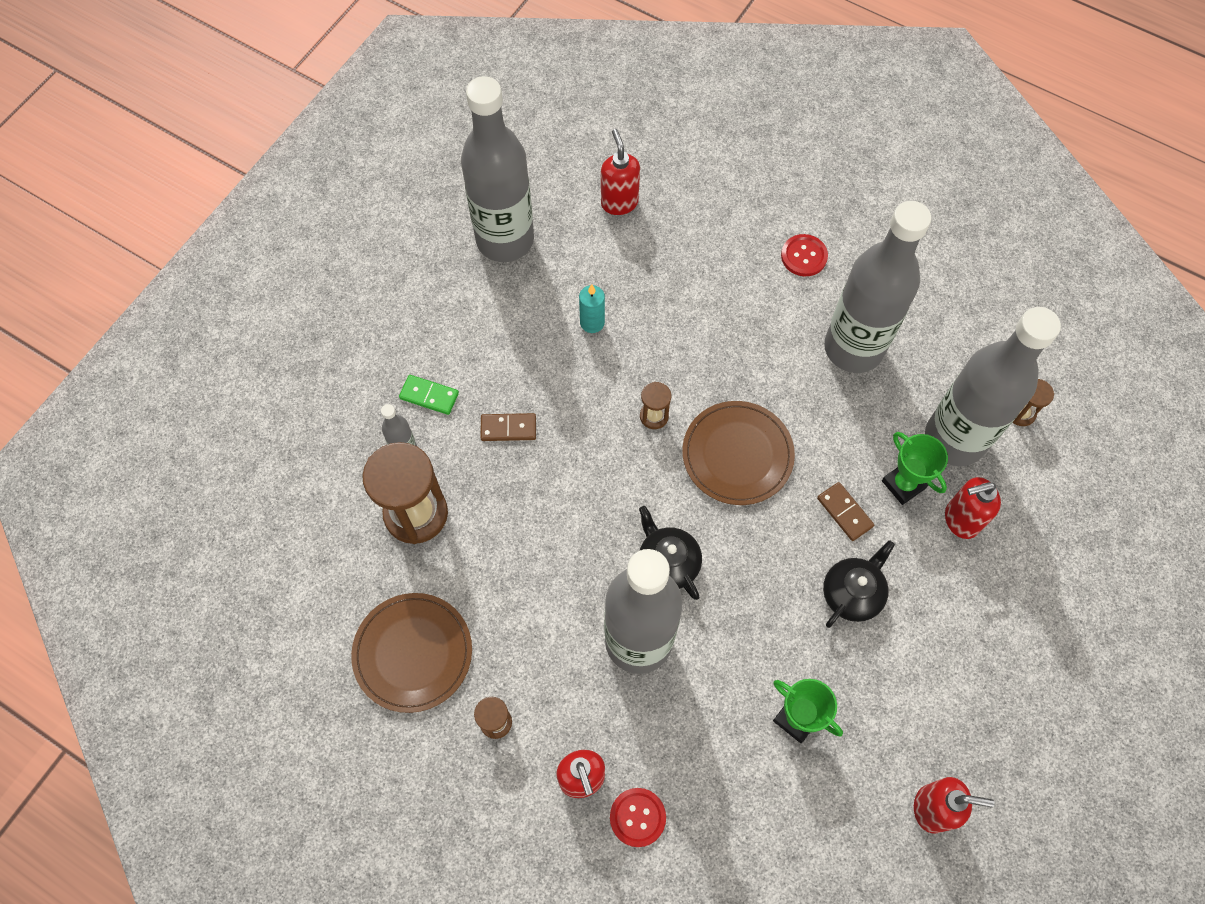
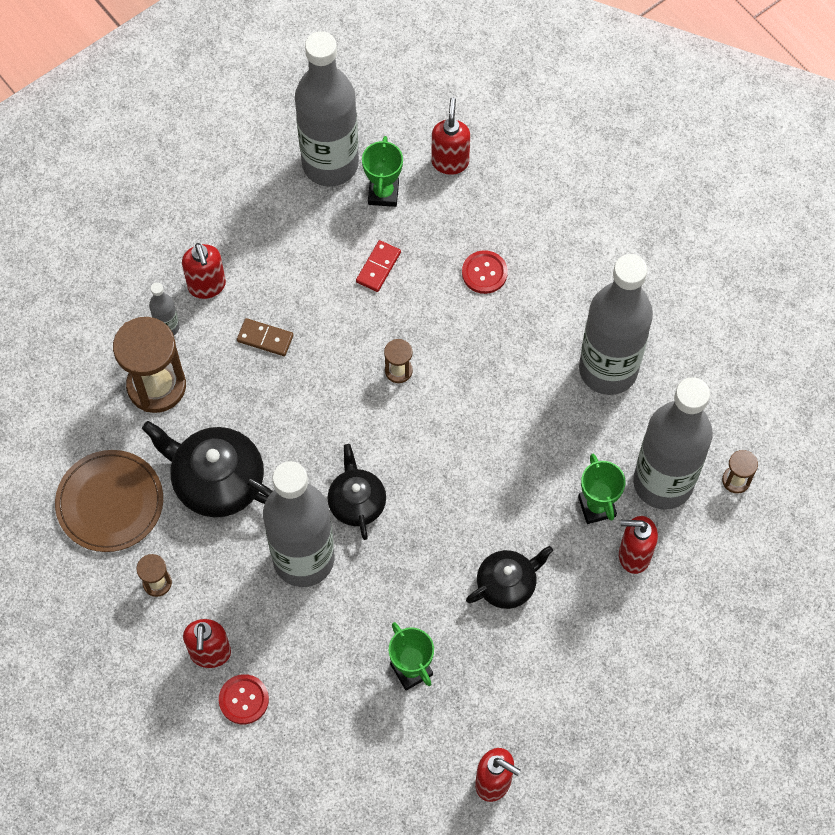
camera: 20 degrees right, 0 degrees up
green domino [399,375,459,415] -> red soap dispenser [182,243,226,299]
turquoise candle [579,284,605,333] -> red domino [356,240,401,292]
brown plate [682,401,795,505] -> none
red button [781,234,828,276] -> red button moved to [462,250,508,294]
brown domino [817,482,874,541] -> none
none -> black teapot [142,421,273,517]
none -> green trophy [362,136,403,207]

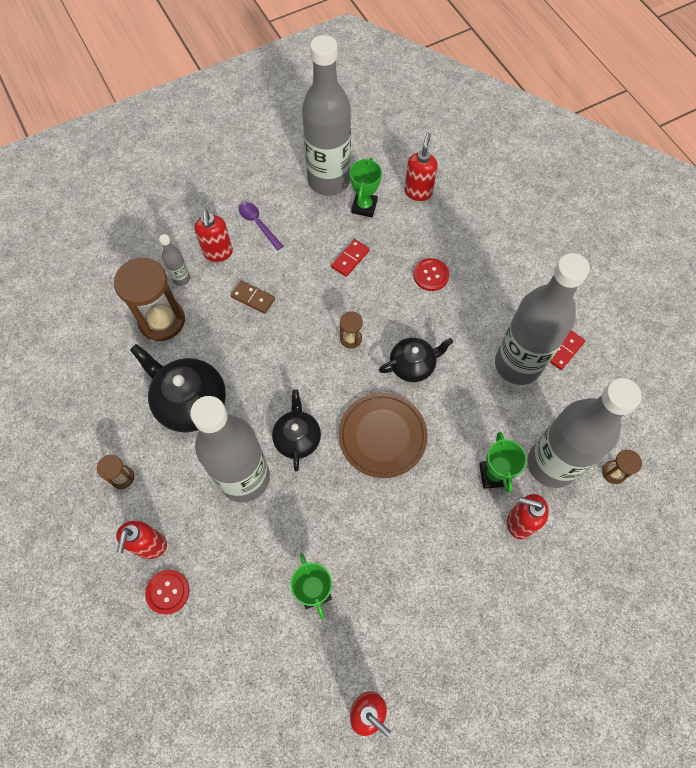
camera: 10 degrees right, 0 degrees up
brown plate [55,450,163,552] -> brown plate moved to [338,393,428,478]
black teapot [466,546,553,609] -> black teapot moved to [379,338,453,382]
none -> purple spoon [239,202,283,250]
none -> red domino [550,330,585,370]

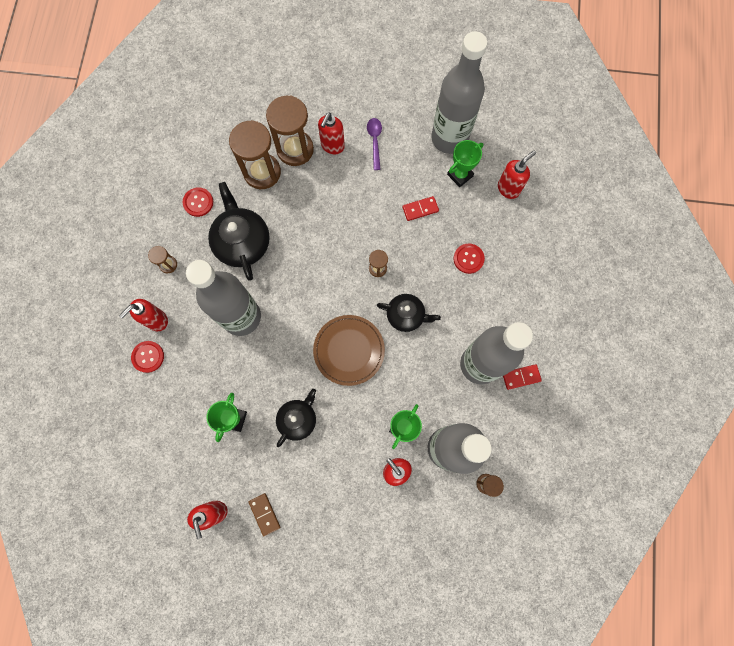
camera: 35 degrees right, 10 degrees up
grey bottle [159,234,190,286] -> brown hourglass [266,95,314,166]
brown domino [231,281,275,314] -> brown domino moved to [249,493,280,536]
black teapot [272,389,321,471] -> black teapot moved to [276,389,316,447]
none -> red button [183,187,213,217]

